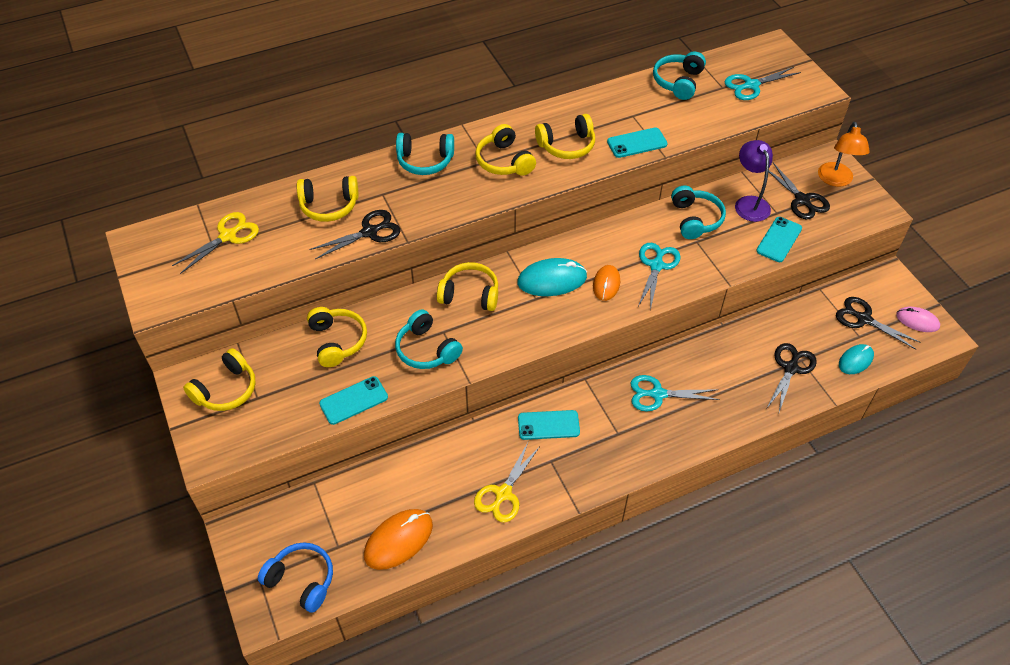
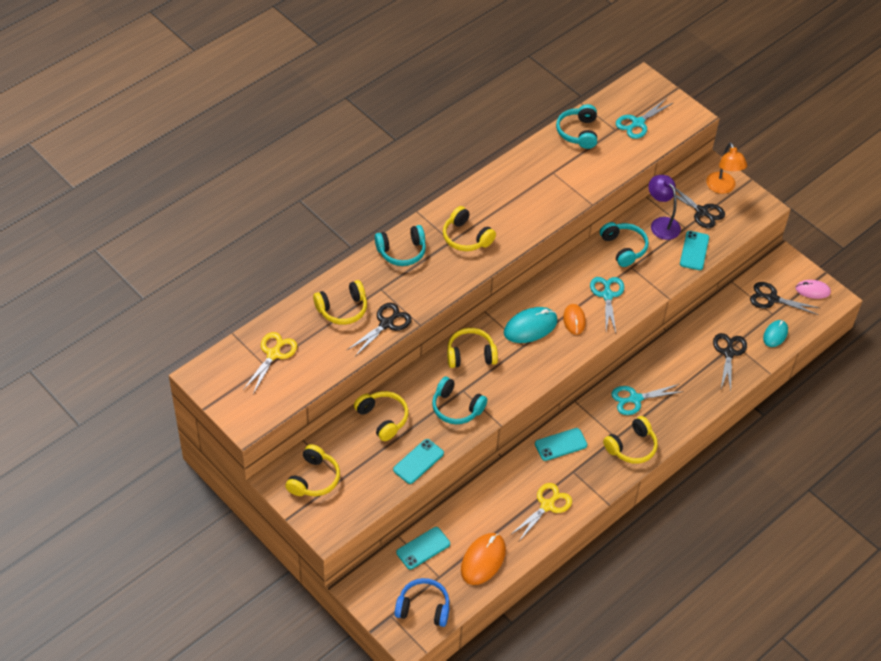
camera: 20 degrees left, 0 degrees up
yellow scissors [474,443,540,522] -> yellow scissors turned 150 degrees counterclockwise [510,483,572,541]
yellow headphones [535,114,595,159] -> yellow headphones moved to [603,416,658,464]
turquoise phone [607,127,668,158] -> turquoise phone moved to [396,527,450,569]

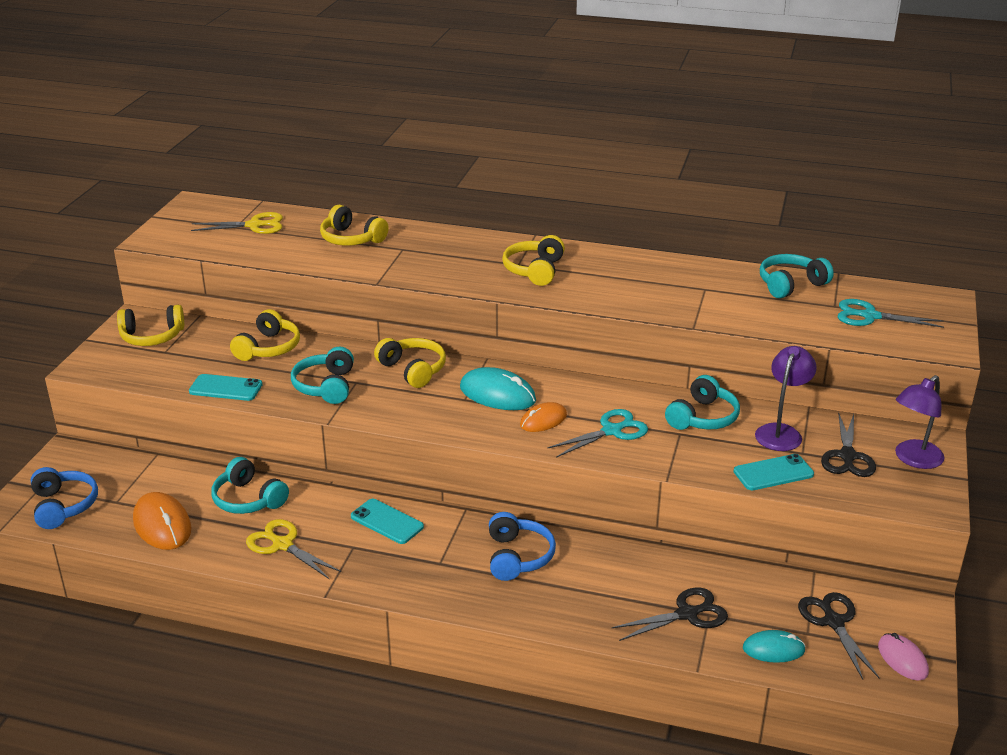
camera: 60 degrees right, 20 degrees down
black scissors [347,303,412,356] -> none
turquoise headphones [375,225,426,266] -> turquoise headphones moved to [211,457,289,514]
turquoise phone [396,527,450,569] -> none
orange mouse [461,533,506,585] -> orange mouse turned 60 degrees clockwise [133,492,192,550]
yellow scissors [510,483,572,541] -> yellow scissors turned 150 degrees counterclockwise [246,519,341,580]
yellow headphones [603,416,658,464] -> none
turquoise scissors [611,384,684,415] -> blue headphones [489,512,556,581]
orange lamp [706,143,747,194] -> purple lamp [895,375,944,469]

